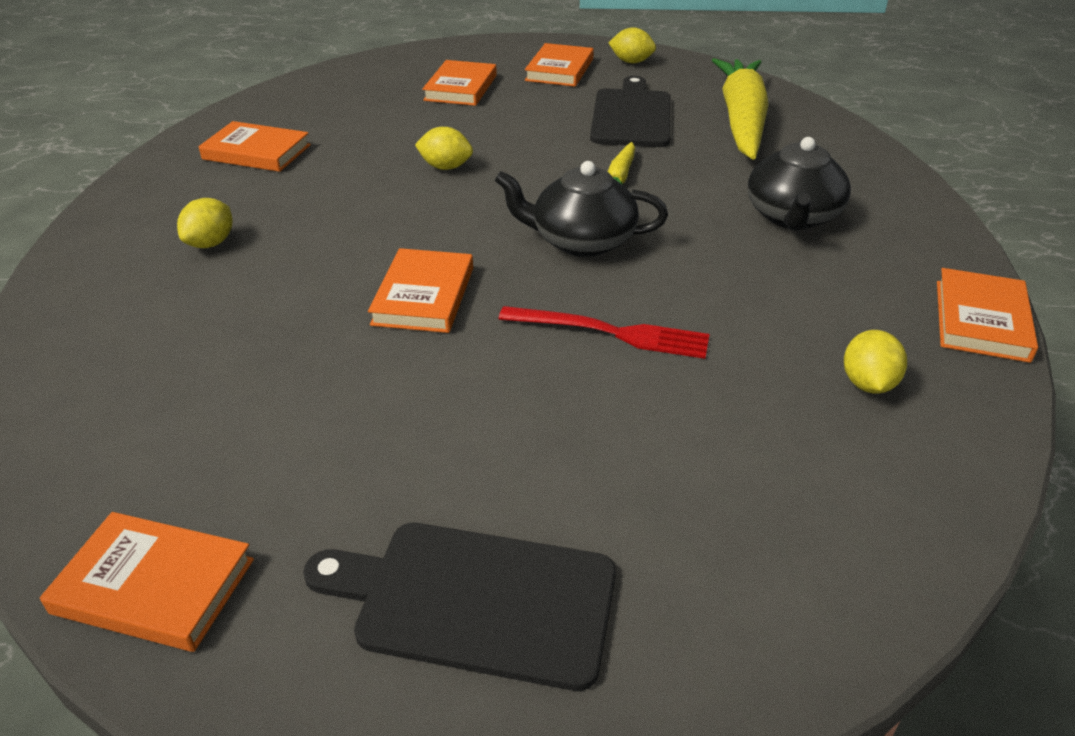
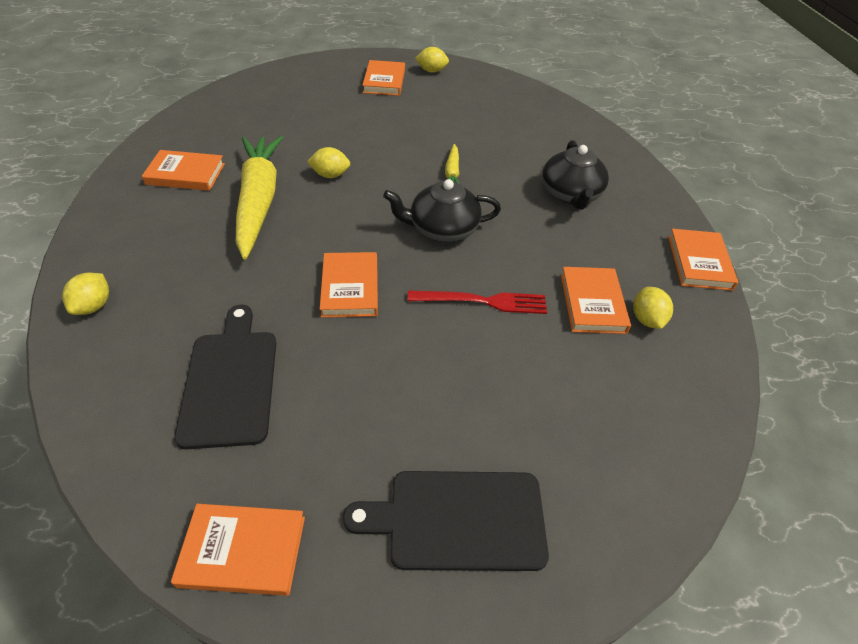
camera: 15 degrees left, 10 degrees up
yellow lemon [177,198,232,248] -> yellow lemon moved to [62,273,109,315]
orange book [422,60,497,106] -> orange book moved to [561,267,631,334]
black cutting board [590,76,670,147] -> black cutting board moved to [174,304,276,449]
yellow carrot [712,58,769,160] -> yellow carrot moved to [236,136,283,260]

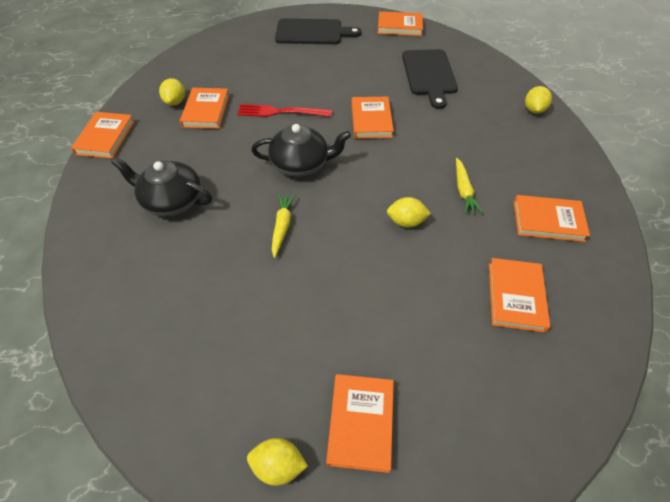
camera: 175 degrees left, 5 degrees up
yellow carrot [236,136,283,260] -> yellow carrot [456,158,483,214], size x0.44
black teapot [542,140,609,210] -> black teapot turned 75 degrees counterclockwise [111,157,212,217]
none -> orange book [489,258,550,333]

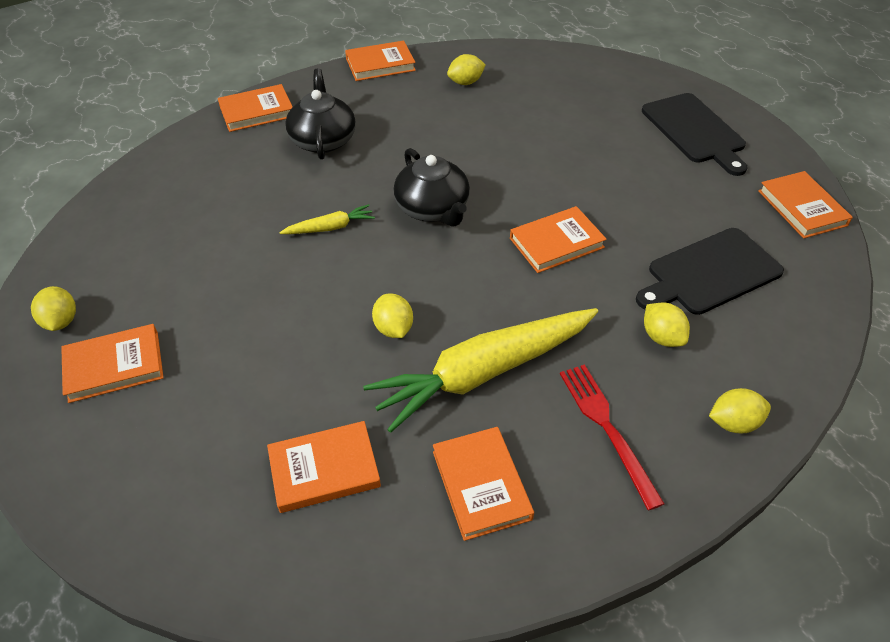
camera: 65 degrees right, 5 degrees down
orange book [180,88,229,129] -> orange book moved to [218,84,293,132]
red fork [237,104,332,117] -> red fork moved to [560,364,665,510]
yellow carrot [456,158,483,214] -> yellow carrot [363,308,598,433], size x2.27
none -> yellow lemon [644,302,690,347]

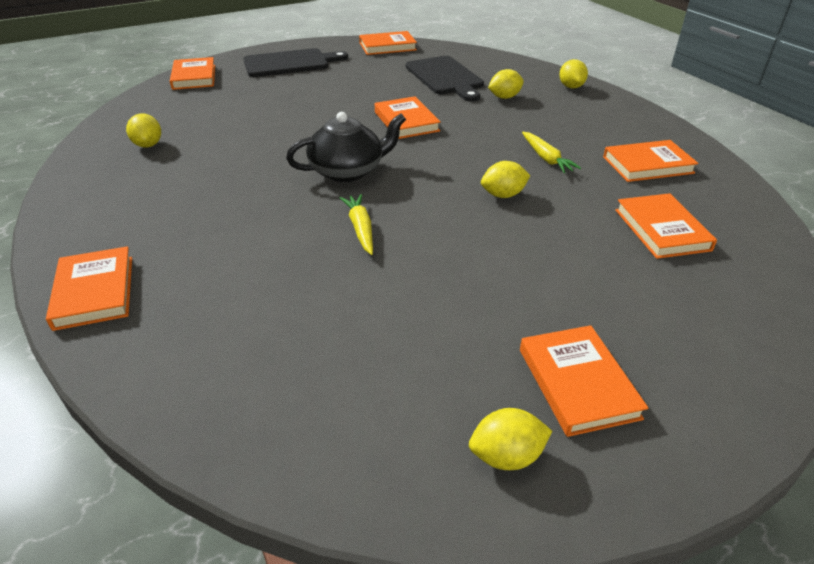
camera: 85 degrees left, 10 degrees down
black teapot [285,69,356,160] -> none
orange book [345,40,416,81] -> orange book moved to [170,57,215,90]
yellow carrot [363,308,598,433] -> yellow carrot [522,132,581,173], size x0.44
red fork [560,364,665,510] -> none

